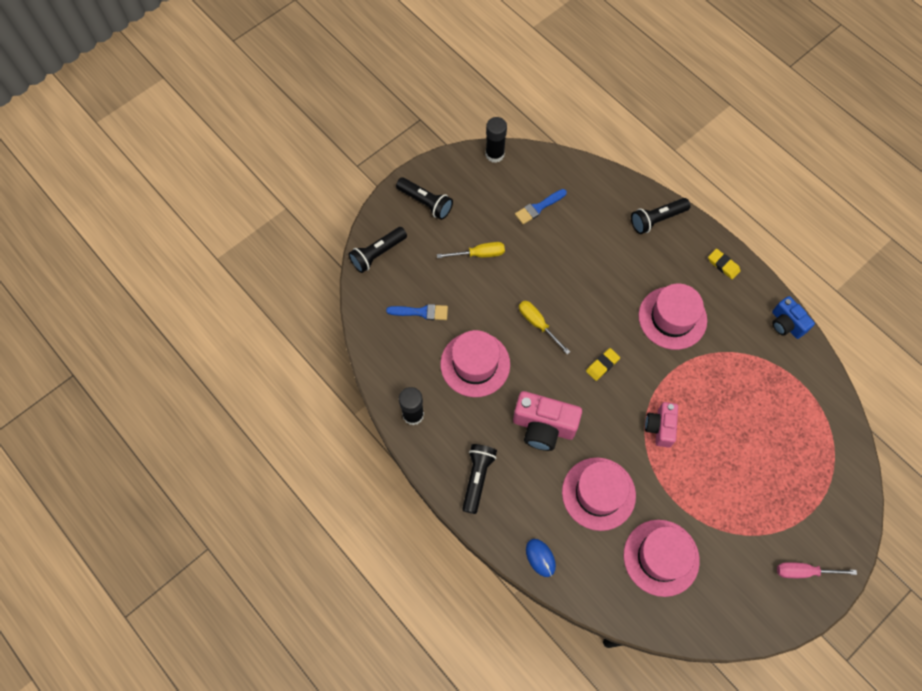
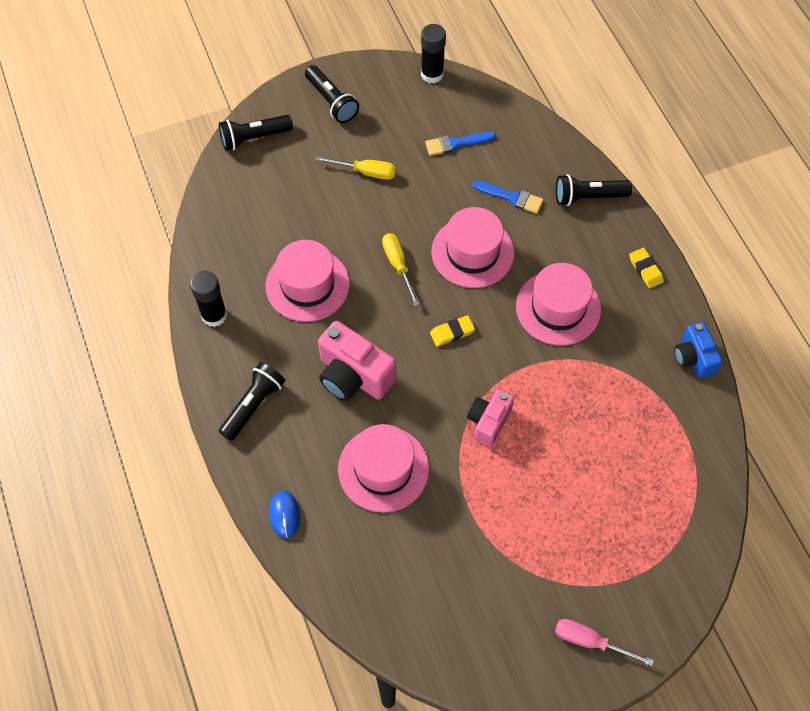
camera: 20 degrees right, 5 degrees down
blue brush [386,304,448,320] -> blue brush moved to [472,180,544,214]
pink hat [624,520,700,597] -> pink hat moved to [431,207,514,288]

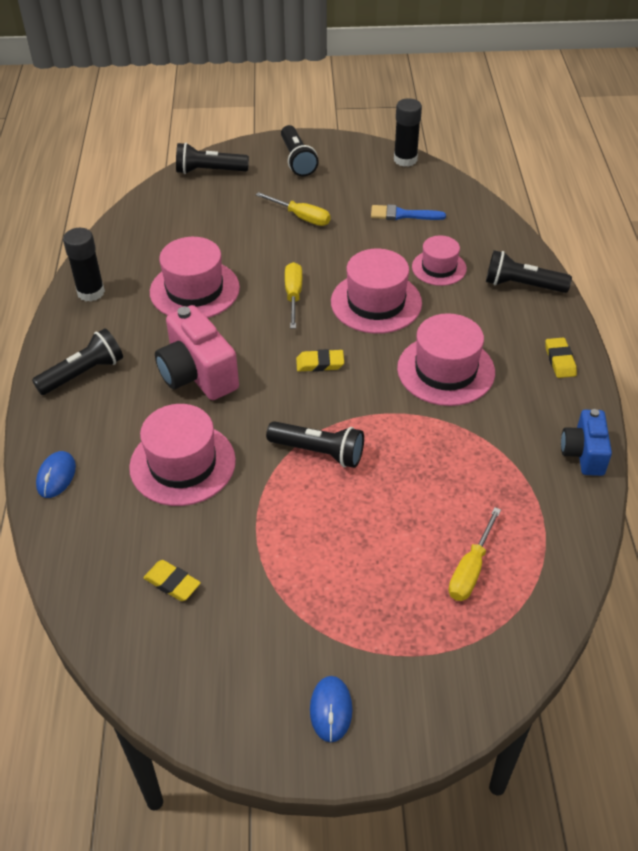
camera: 20 degrees right, 15 degrees down
pink camera [467,389,514,447] -> black flashlight [266,421,364,468]
blue brush [472,180,544,214] -> pink hat [412,235,467,286]
pink screwdriver [555,619,654,666] -> blue mouse [310,676,353,742]
none -> yellow eraser [143,560,201,601]
none -> yellow screwdriver [449,507,501,601]

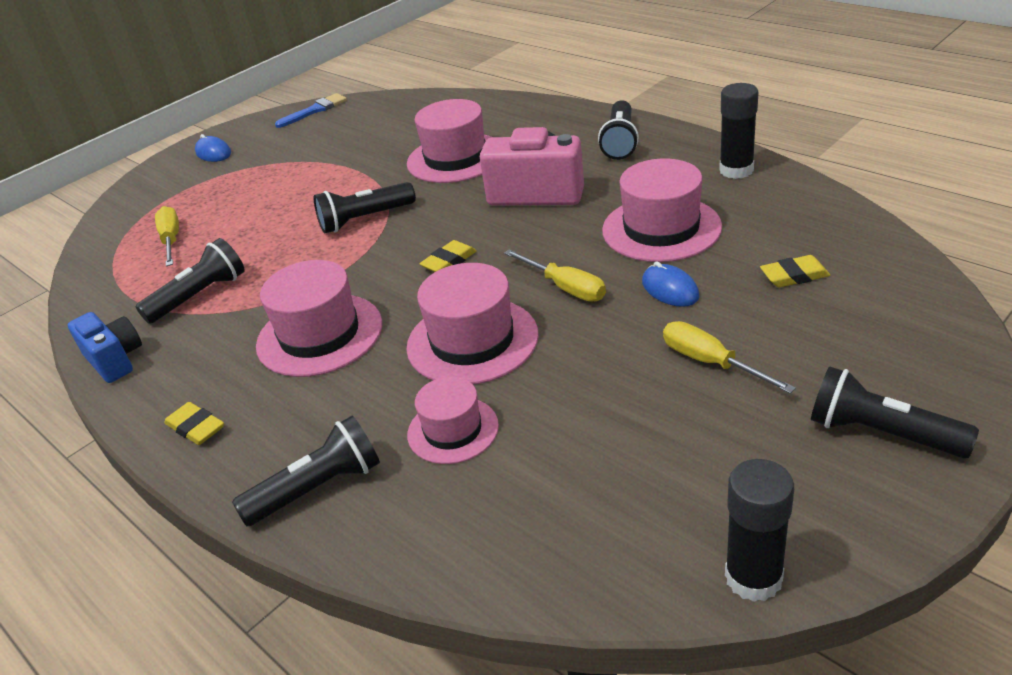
camera: 140 degrees right, 10 degrees down
blue mouse [36,451,76,498] -> blue mouse moved to [642,262,700,307]
yellow eraser [143,560,201,601] -> yellow eraser moved to [760,255,830,287]
black flashlight [176,143,249,174] -> black flashlight moved to [136,238,245,324]
yellow screwdriver [256,192,331,226] -> yellow screwdriver turned 60 degrees clockwise [663,321,796,394]
blue brush [371,204,446,220] -> blue brush moved to [275,93,347,128]

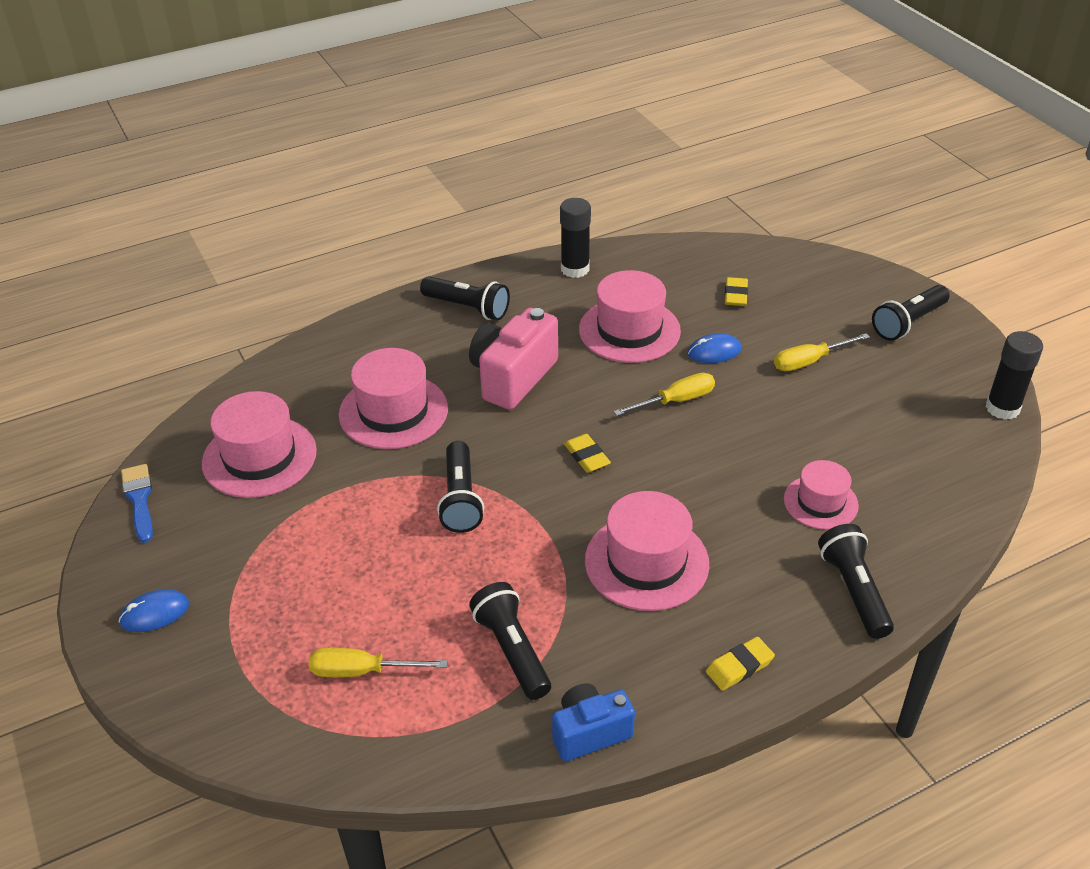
camera: 75 degrees left, 5 degrees up
pink hat [406,263,539,384] -> pink hat moved to [202,391,317,498]

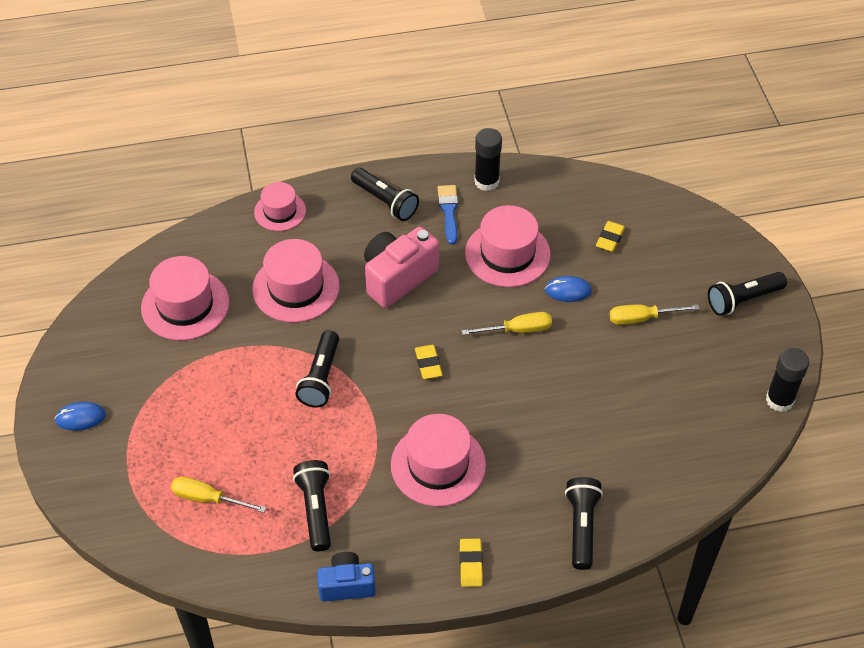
camera: 15 degrees right, 10 degrees up
blue brush [121,464,153,543] -> blue brush moved to [438,185,458,245]
yellow eraser [706,637,775,691] -> yellow eraser turned 75 degrees counterclockwise [460,539,483,587]
pink hat [784,460,859,530] -> pink hat moved to [254,182,306,231]

